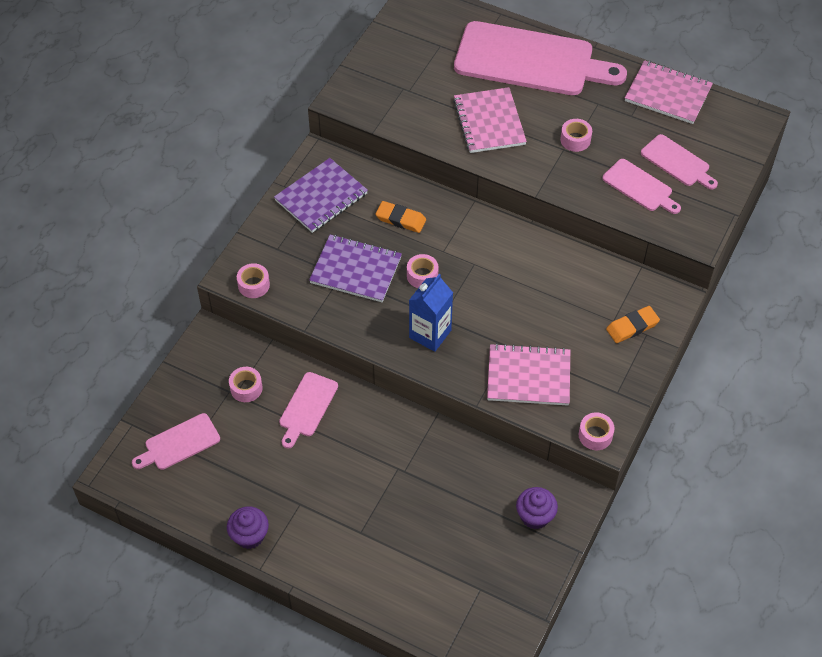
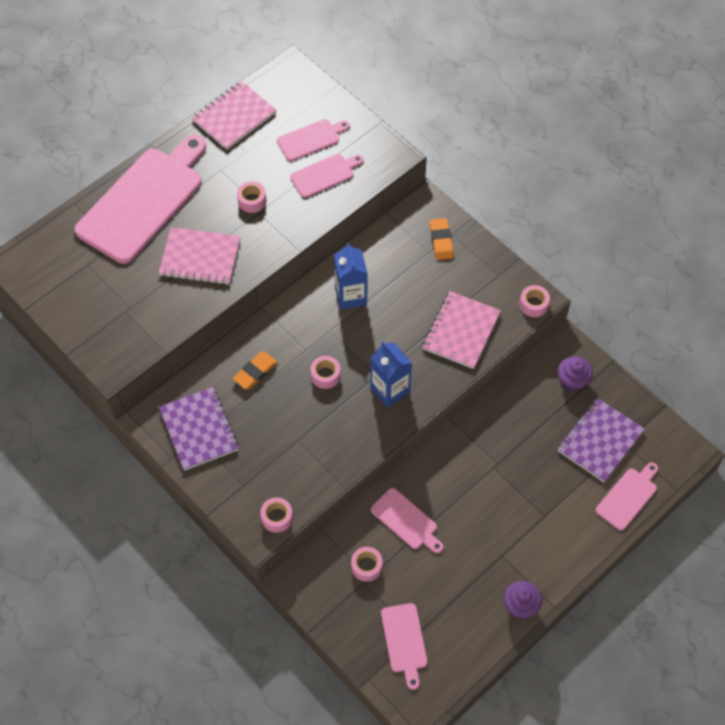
camera: 70 degrees left, 5 degrees up
purple notebook [309,235,402,302] -> purple notebook moved to [558,398,645,482]
none -> blue carton [334,243,368,310]
none -> pink cutting board [596,462,658,531]

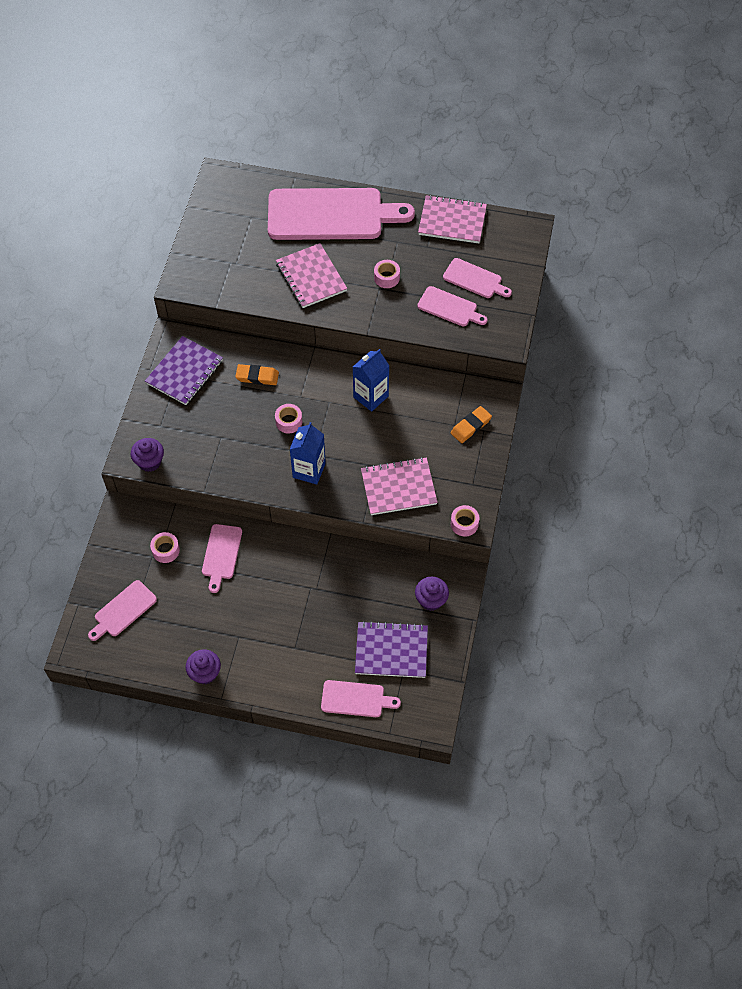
camera: 55 degrees right, 0 degrees up
pink tape [260,497,293,533] -> purple cupcake [131,438,164,472]

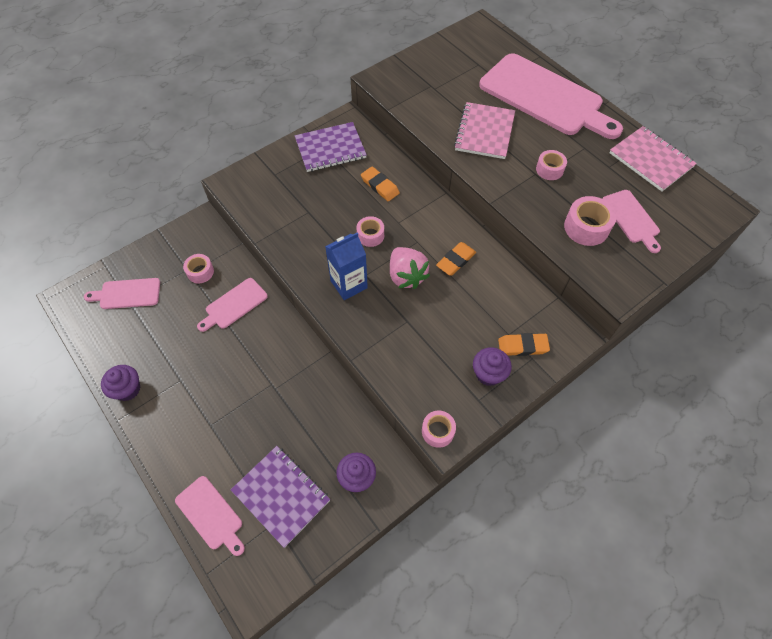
camera: 40 degrees right, 0 degrees up
purple cupcake [131,438,164,472] -> purple cupcake moved to [473,347,512,386]
blue carton [353,349,389,412] -> orange eraser [436,242,476,276]
pink notebook [361,457,438,515] -> none
pink cutting board [417,286,488,326] -> pink tape [564,196,617,246]
none -> pink strawberry [390,247,430,289]

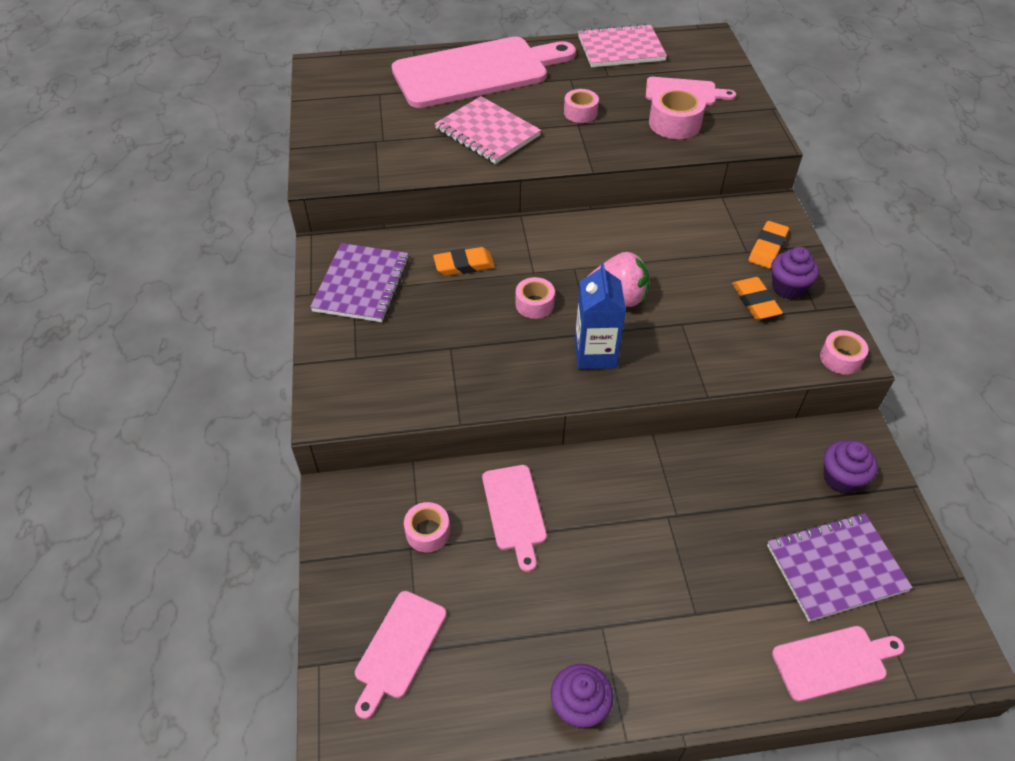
camera: 60 degrees left, 10 degrees down
orange eraser [436,242,476,276] -> orange eraser moved to [732,277,783,320]

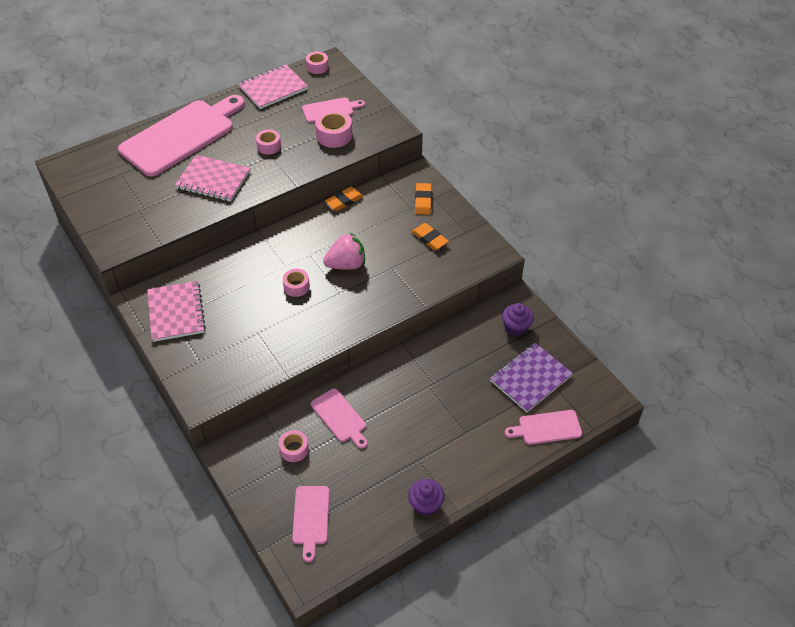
camera: 25 degrees left, 0 degrees up
purple notebook [310,243,409,322] -> pink notebook [147,281,206,342]
orange eraser [433,247,495,276] -> orange eraser moved to [325,186,364,211]
blue carton [575,263,626,369] -> none
purple cupcake [771,247,819,299] -> none
pink cutting board [772,626,904,702] -> pink cutting board turned 150 degrees counterclockwise [505,410,582,445]
pink tape [820,330,869,375] -> pink tape moved to [306,51,329,74]

